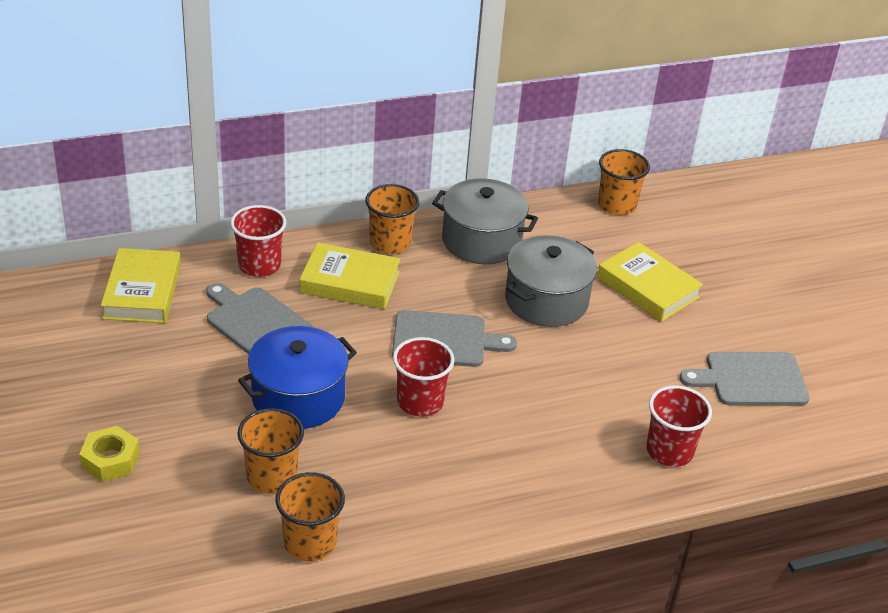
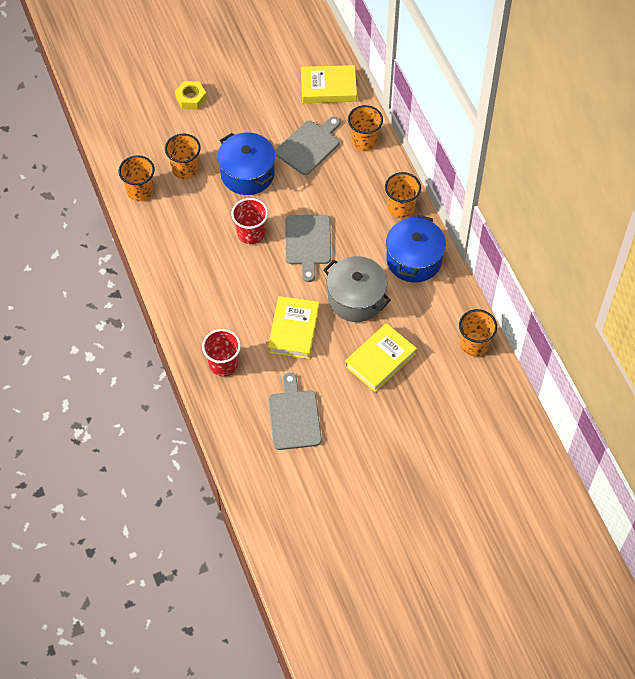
camera: 90 degrees right, 20 degrees up
red cup [230,205,286,277] -> orange cup [348,105,383,151]
yellow book [300,242,401,309] -> yellow book moved to [268,296,319,359]
grey pot [432,178,538,264] -> blue pot [386,215,446,283]

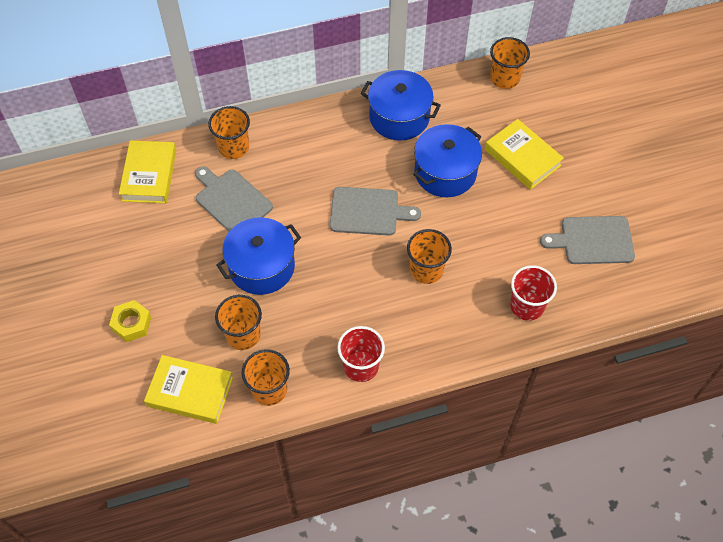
camera: 85 degrees left, 0 degrees up
red cup [231,198,268,244] -> red cup moved to [337,326,385,382]
yellow book [268,296,319,359] -> yellow book moved to [144,355,233,424]
grey pot [324,256,391,322] -> blue pot [413,124,482,197]
orange cup [385,172,421,218] -> orange cup moved to [407,229,452,284]

